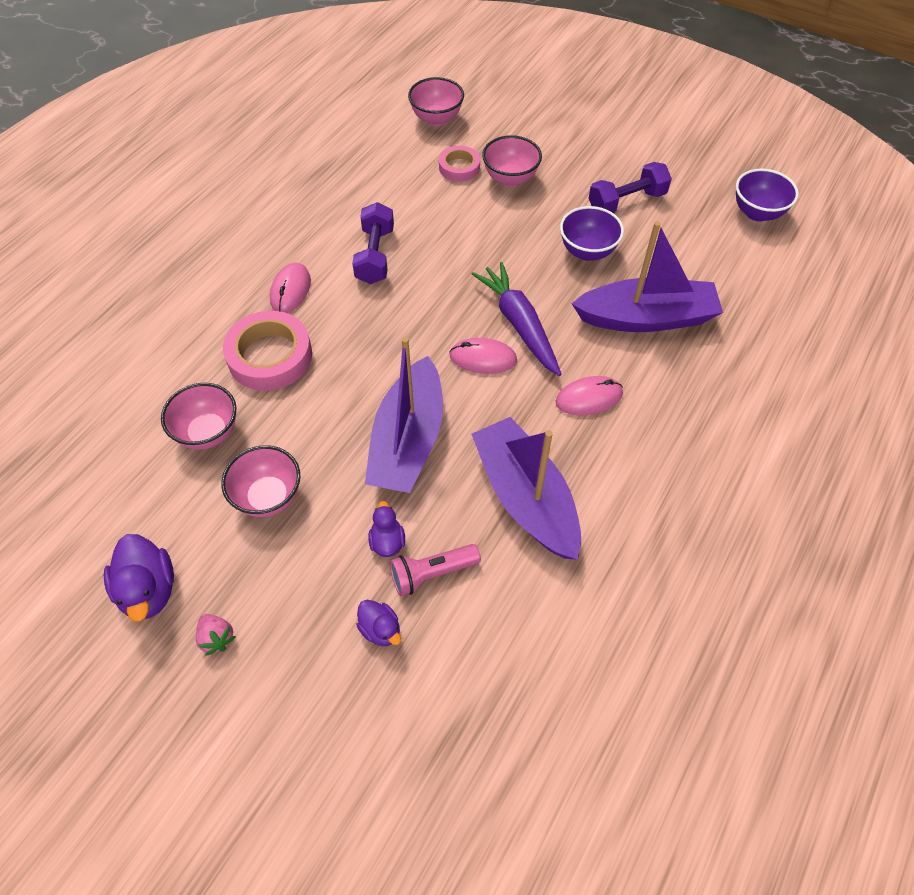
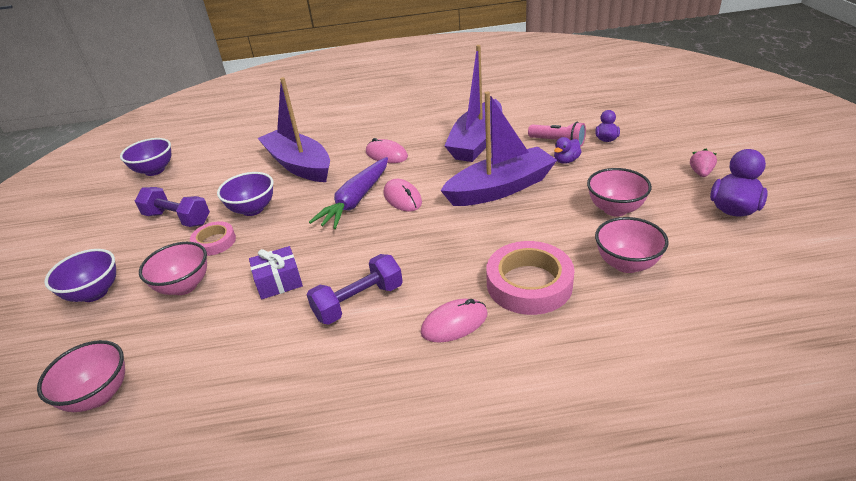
camera: 125 degrees left, 20 degrees down
pink tape [439,146,480,182] -> pink tape moved to [190,221,236,256]
none -> purple bowl [44,249,116,302]
none -> purple gift [249,246,303,300]

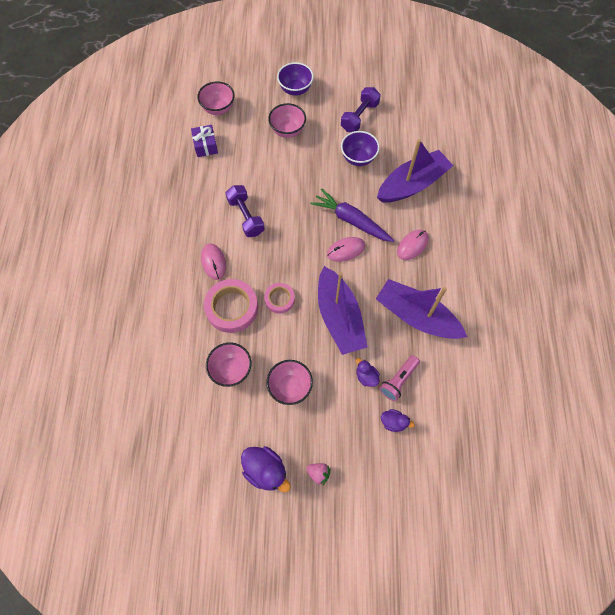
camera: 95 degrees right, 30 degrees up
purple bowl [120,138,171,176] -> none
pink tape [190,221,236,256] -> pink tape moved to [264,283,295,314]
purple gift [249,246,303,300] -> purple gift moved to [191,125,218,157]

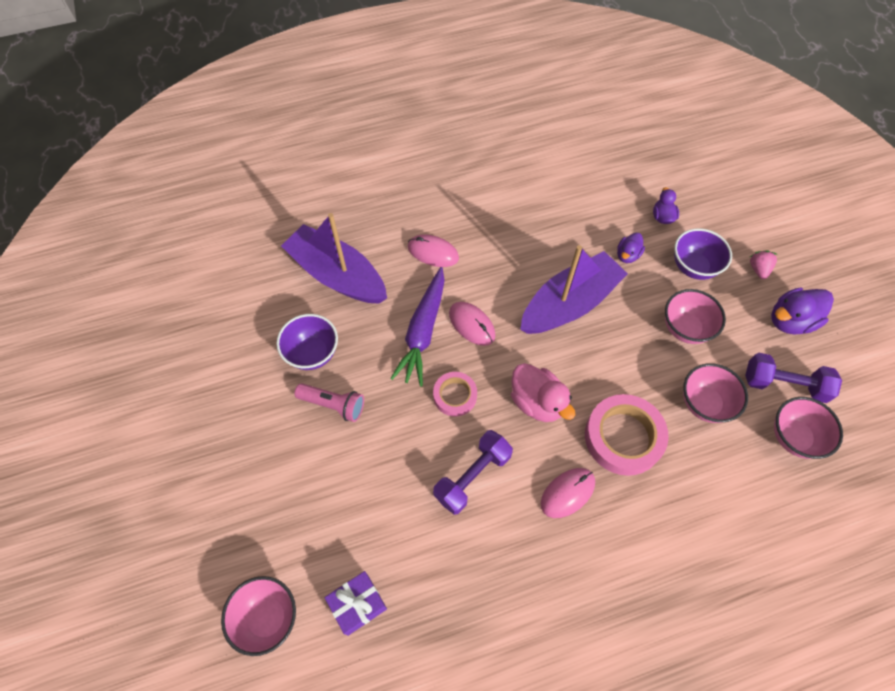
camera: 110 degrees left, 5 degrees down
purple duck [241,446,291,492] -> purple duck turned 135 degrees counterclockwise [771,287,834,335]
pink tape [264,283,295,314] -> pink tape moved to [433,372,477,417]
pink bowl [268,103,306,138] -> pink bowl moved to [774,397,843,459]
purple bowl [277,62,314,96] -> purple bowl moved to [674,228,732,280]
purple dumbbell [341,87,381,132] -> purple dumbbell moved to [745,353,842,403]
purple boat [376,279,467,339] -> none
pink flashlight [379,355,420,401] -> pink flashlight moved to [294,383,364,422]
none -> pink duck [511,363,575,422]

